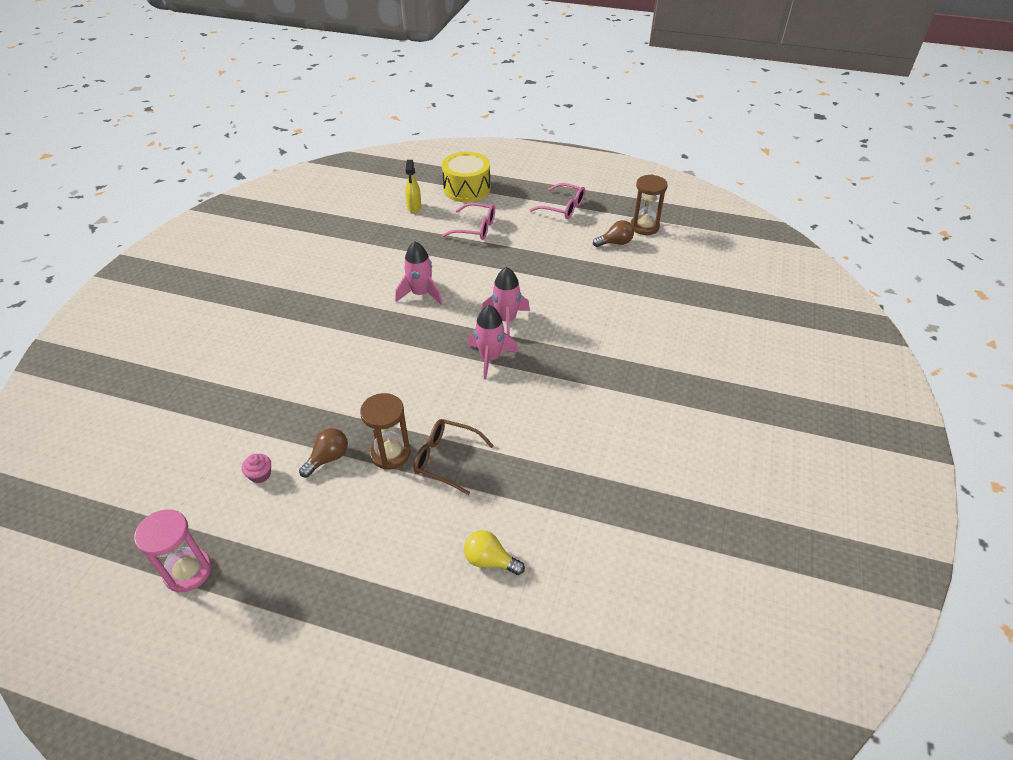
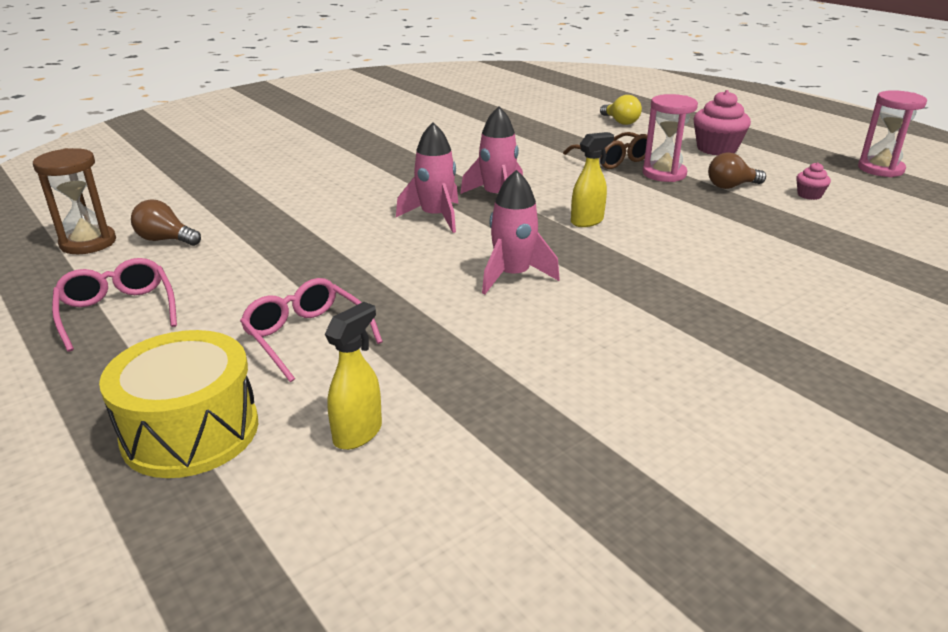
camera: 145 degrees left, 15 degrees down
brown hourglass [360,393,411,470] -> pink hourglass [643,94,698,182]
none -> yellow spray bottle [571,132,614,227]
none -> pink cupcake [694,90,751,156]

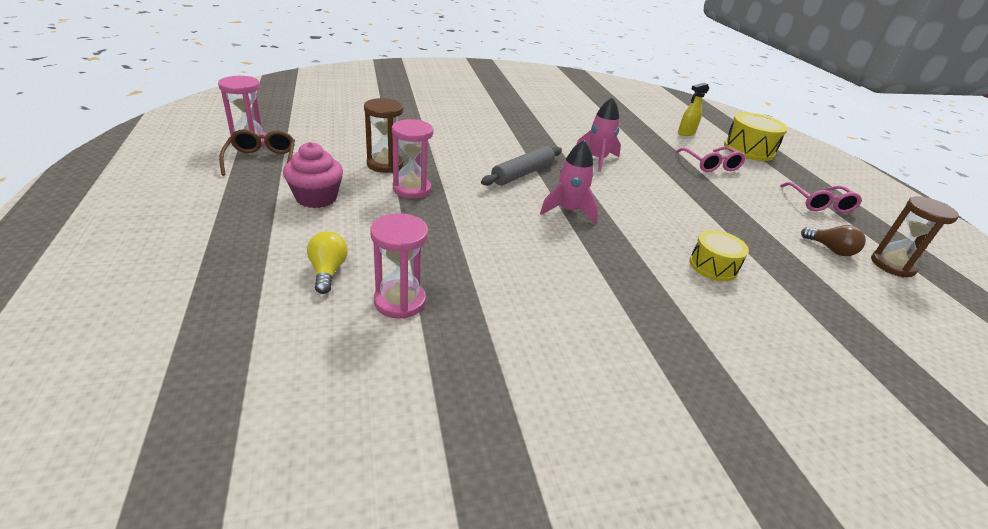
camera: 160 degrees left, 5 degrees up
pink rocket [396,122,459,233] -> none
brown glasses [563,132,647,169] -> brown glasses moved to [219,129,295,176]
yellow spray bottle [571,132,614,227] -> grey rolling pin [481,146,562,186]
brown light bulb [708,153,766,189] -> brown hourglass [364,98,403,173]
pink cupcake [797,162,831,200] -> none
none -> pink hourglass [370,213,428,319]
none -> yellow drum [689,230,749,281]

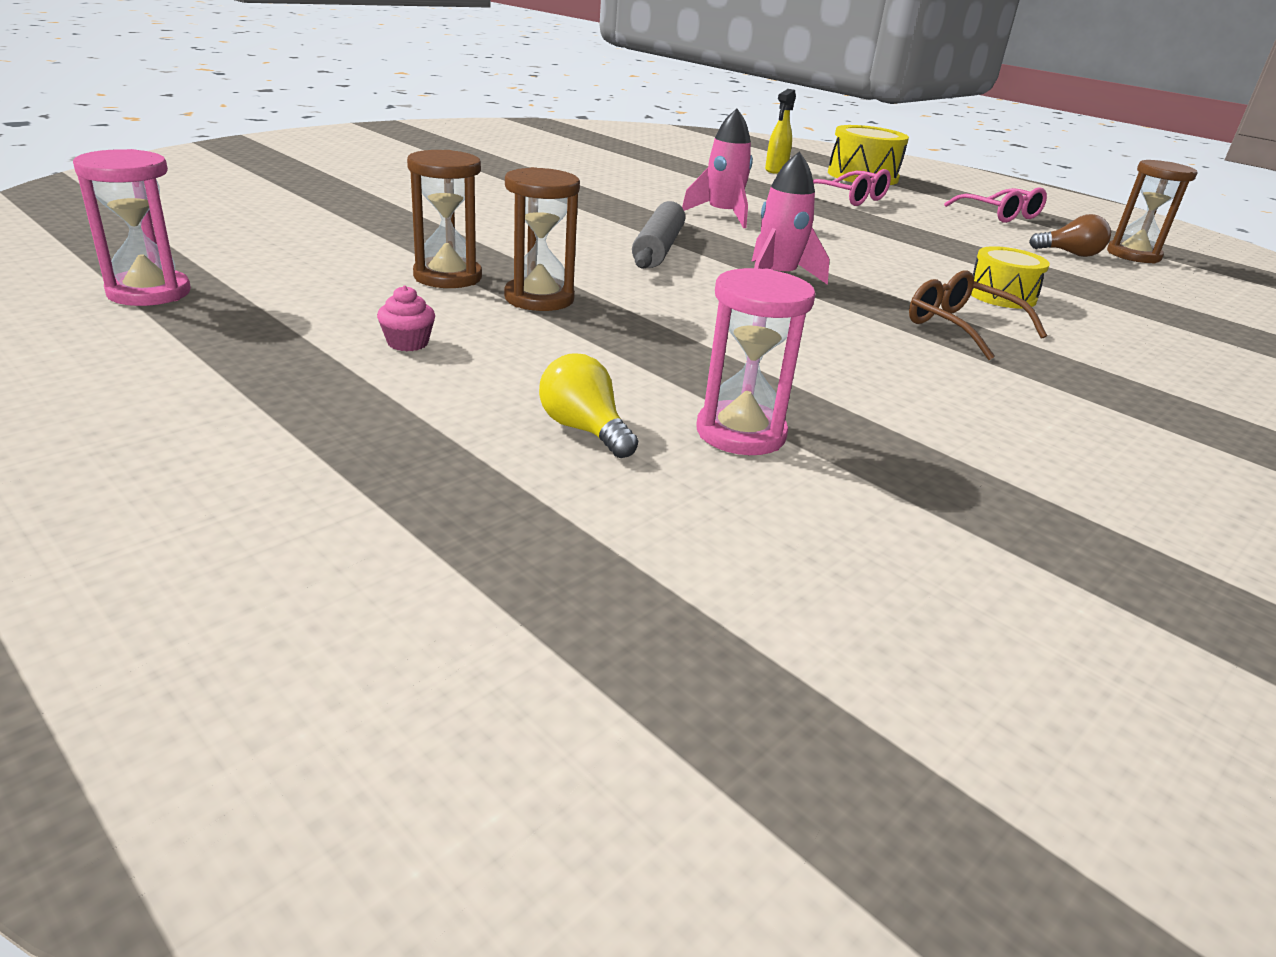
camera: 30 degrees left, 5 degrees down
brown glasses [219,129,295,176] -> brown glasses moved to [909,270,1047,360]
pink cupcake [283,142,343,208] -> pink cupcake [377,286,435,351], size x0.51
pink hourglass [392,119,434,199] -> brown hourglass [504,167,580,311]

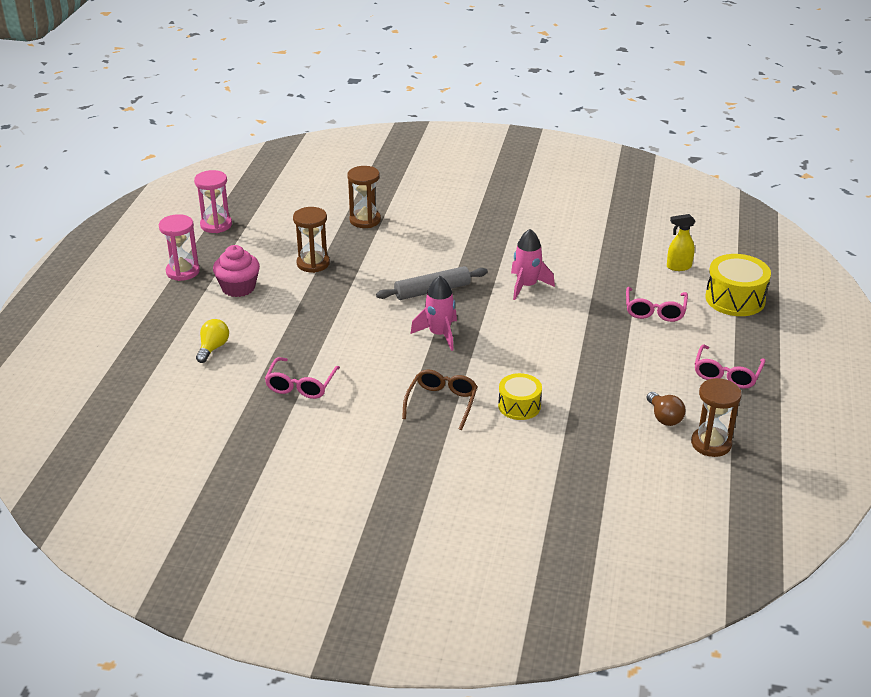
camera: 60 degrees right, 5 degrees up
pink cupcake [377,286,435,351] -> pink cupcake [213,245,260,297], size x1.96
brown hourglass [504,167,580,311] -> brown hourglass moved to [347,166,381,228]
pink hourglass [697,268,816,455] -> pink hourglass moved to [159,214,200,281]
none -> pink glasses [265,357,340,399]

